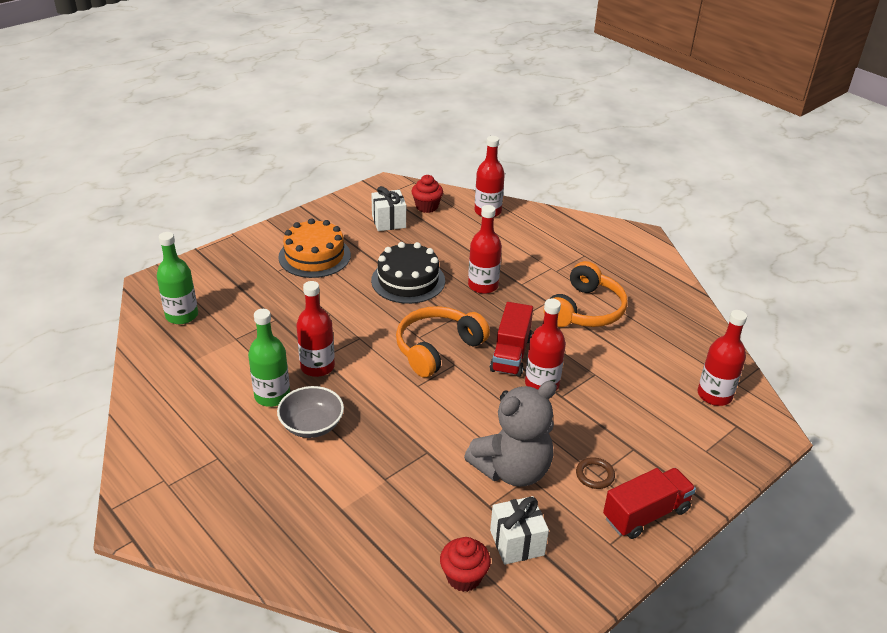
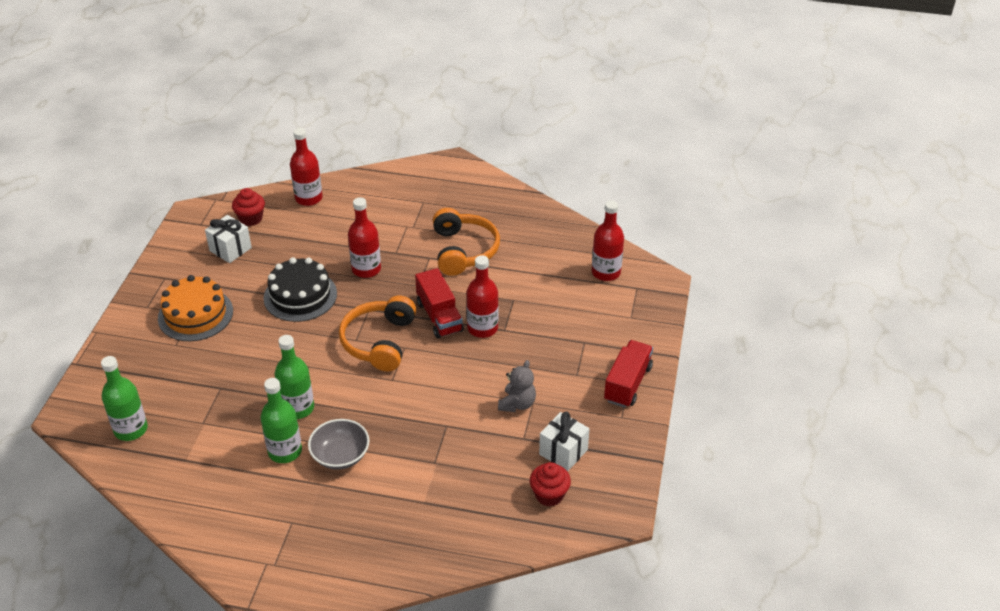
camera: 35 degrees left, 5 degrees up
red bottle [296,281,335,377] -> green bottle [275,335,314,419]
grey teddy bear [464,381,557,487] -> grey teddy bear [498,360,536,412], size x0.54
brown ring [576,457,615,489] -> none

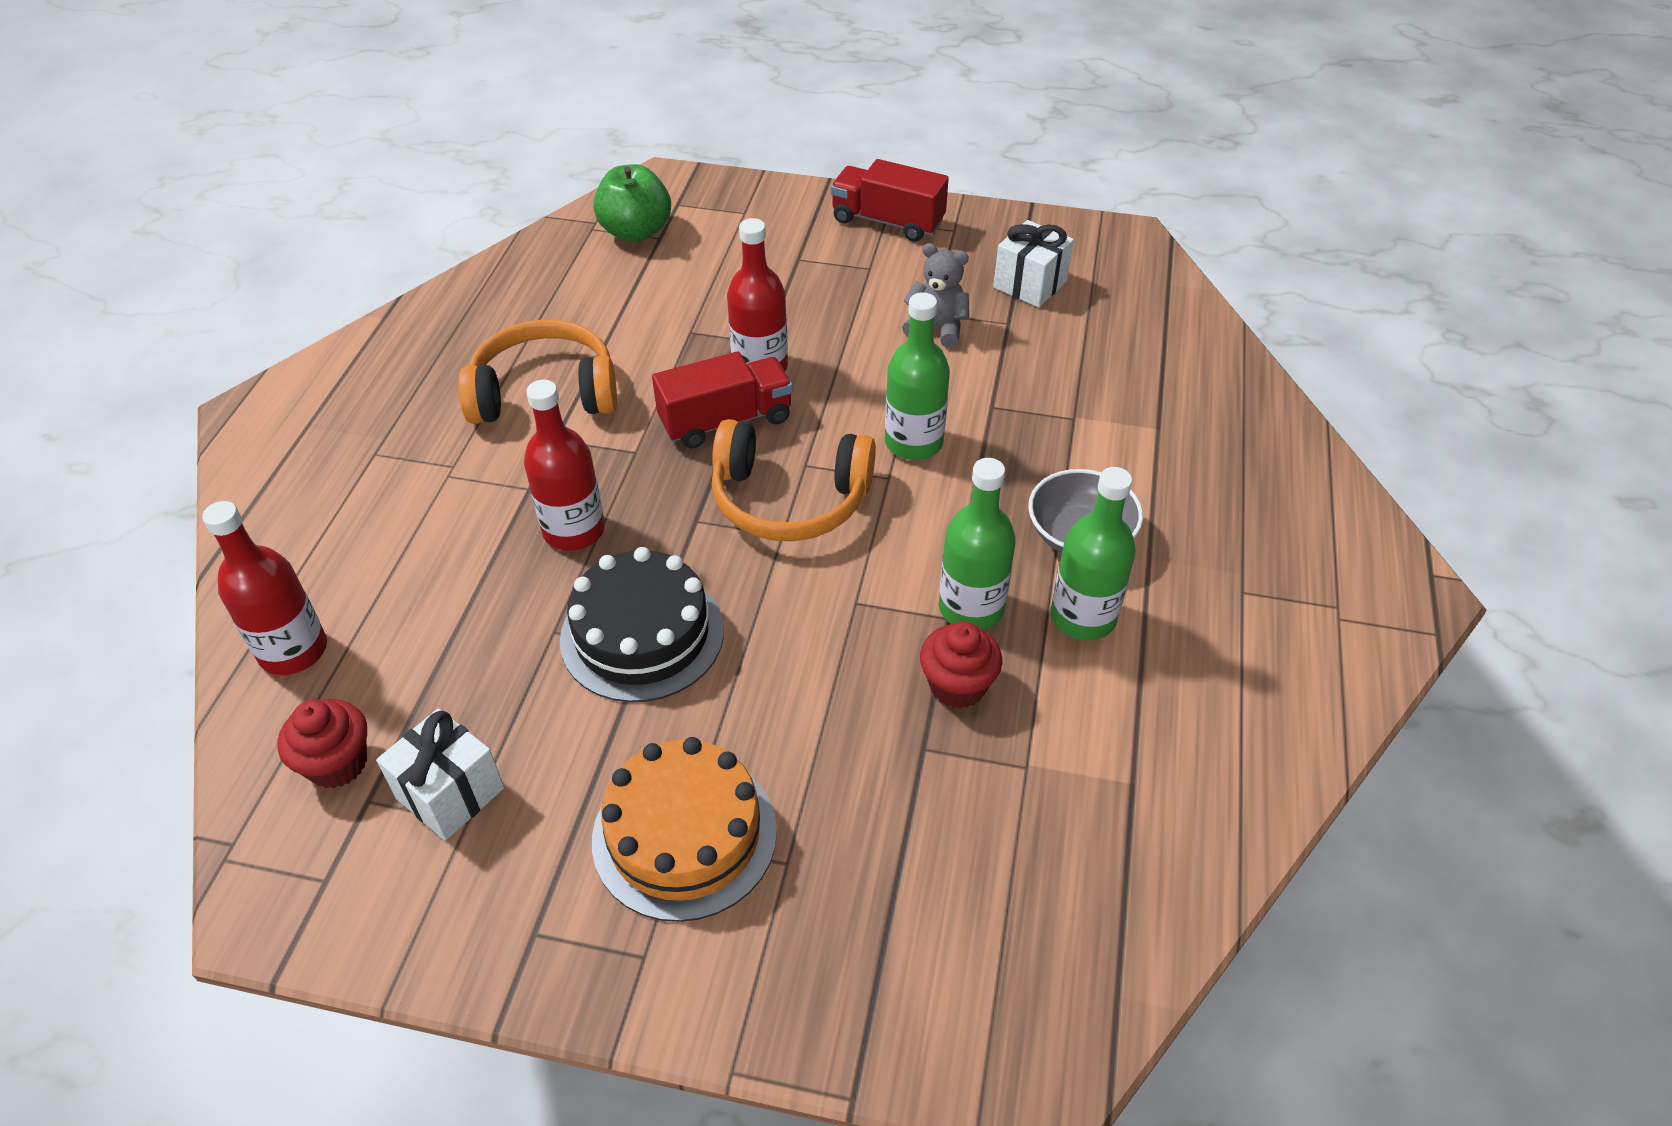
camera: 90 degrees left, 5 degrees up
green bottle [101,356,148,441] -> green bottle moved to [885,292,950,460]
red cupcake [530,462,571,507] -> red cupcake moved to [920,622,1002,709]
red bottle [592,200,624,281] -> green apple [593,164,671,242]

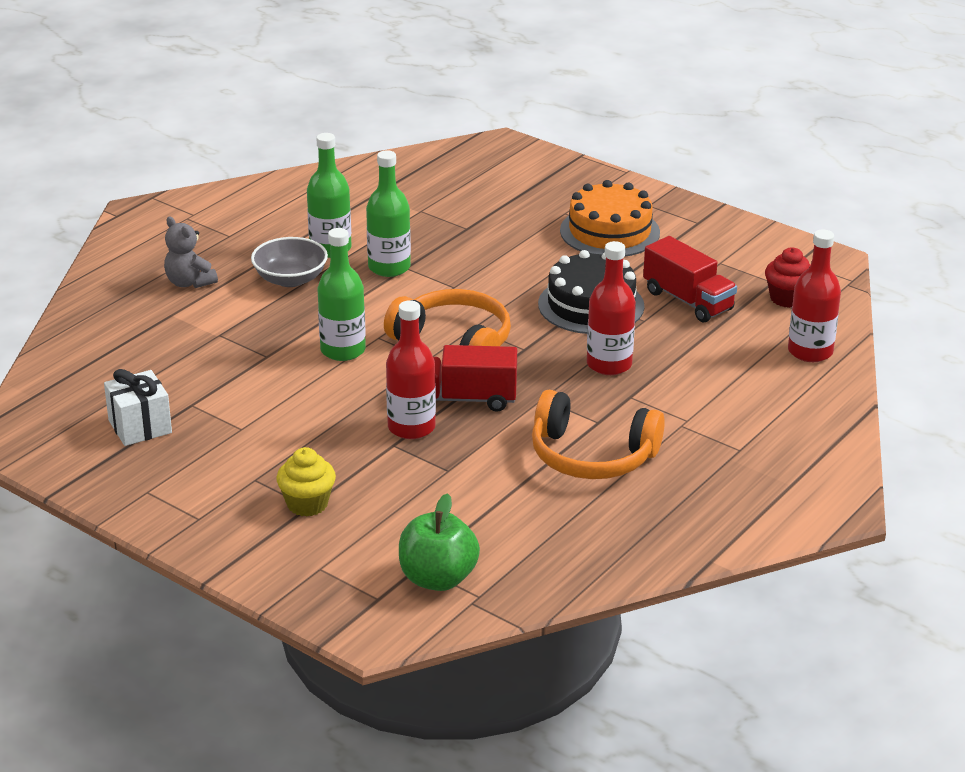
camera: 155 degrees left, 15 degrees down
white gift [376,708,504,840] -> none
red truck [831,159,949,242] -> red truck moved to [643,236,737,322]
grey teddy bear [902,243,969,348] -> grey teddy bear moved to [164,217,218,288]
red cupcake [920,622,1002,709] -> none
none -> yellow cupcake [276,447,336,517]

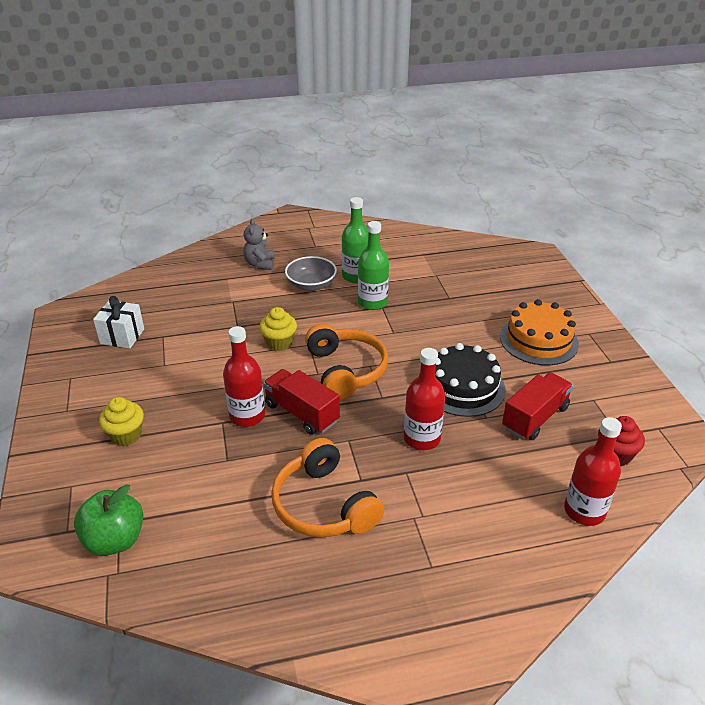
camera: 40 degrees right, 5 degrees up
green bottle [318,228,366,361] -> yellow cupcake [259,307,297,351]
red truck [643,236,737,322] -> red truck turned 135 degrees counterclockwise [502,372,573,440]

